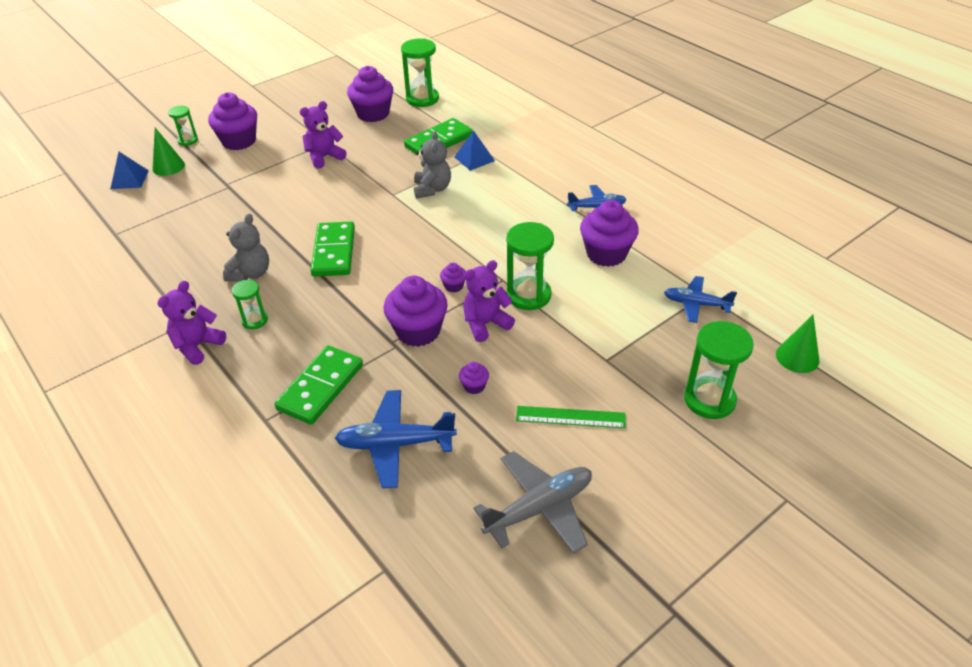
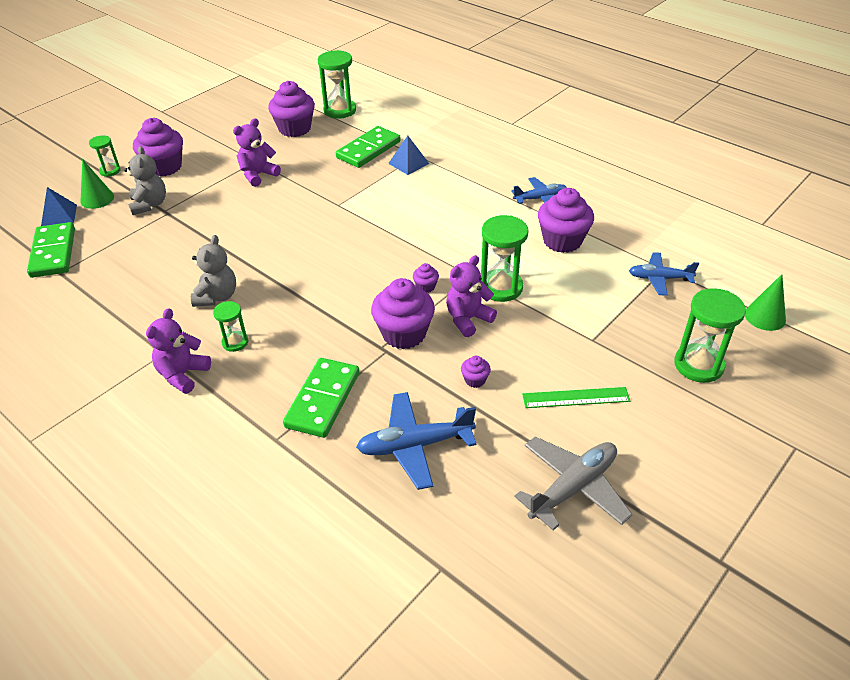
camera: 10 degrees left, 0 degrees up
green domino [310,221,355,277] -> green domino moved to [27,222,75,278]
grey teddy bear [414,131,451,199] -> grey teddy bear moved to [124,146,166,215]

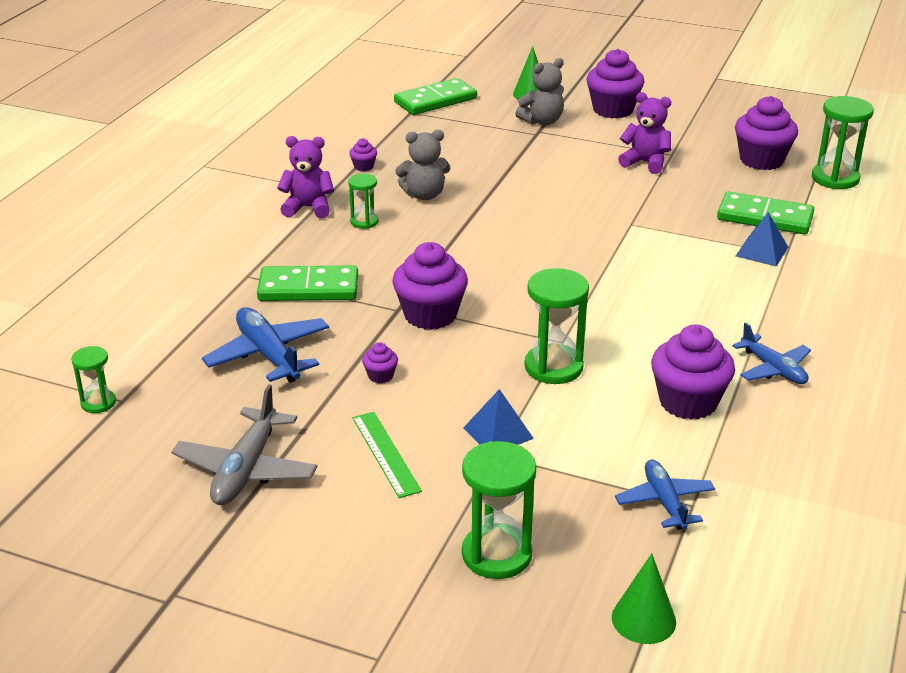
camera: 70 degrees right, 10 degrees down
blue pyramid [41,187,77,226] -> blue pyramid moved to [463,389,534,445]
green hourglass [89,135,121,177] -> green hourglass moved to [71,346,116,413]
purple cupcake [413,263,439,293] -> purple cupcake moved to [349,138,377,171]
purple teddy bear [446,255,497,337] -> none
grey plane [514,436,633,530] -> grey plane turned 75 degrees clockwise [171,384,317,505]

